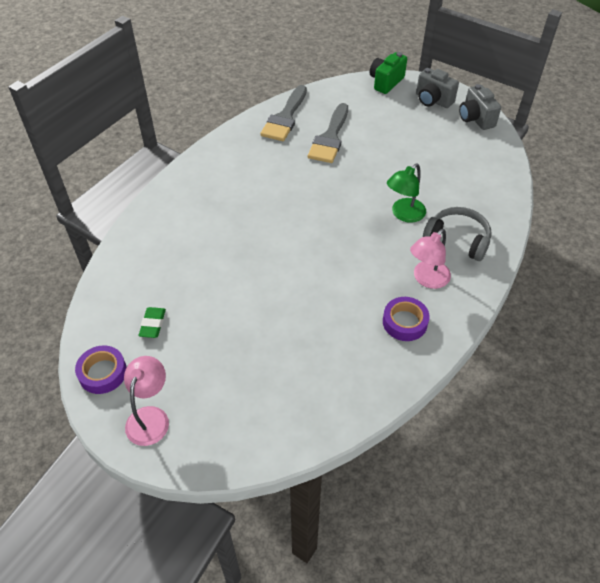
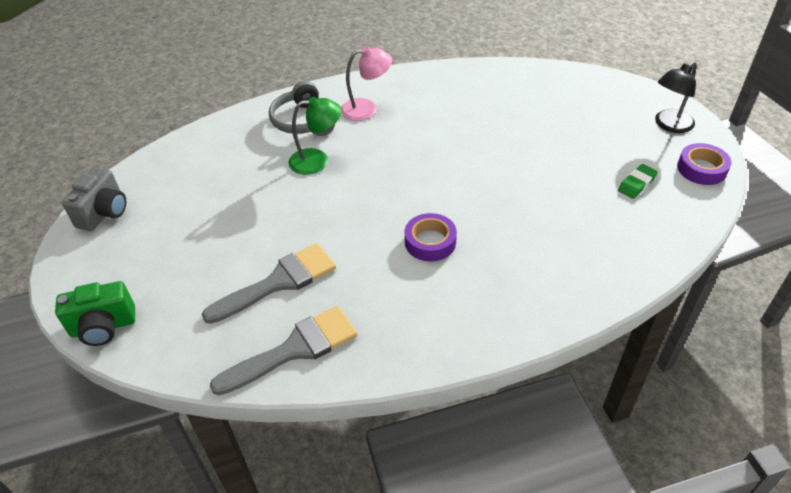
camera: 140 degrees left, 5 degrees down
pink lamp [124,356,169,446] -> black lamp [655,61,696,133]
purple tape [383,297,430,341] -> purple tape moved to [405,213,457,261]
grey camera [416,68,459,108] -> none

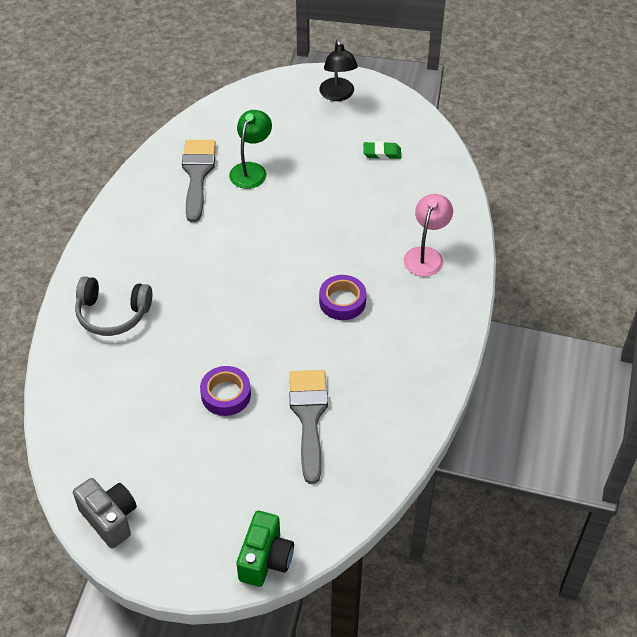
camera: 60 degrees left, 5 degrees up
grey brush [210,306,358,395] -> grey brush moved to [182,140,216,222]
green lamp [288,96,342,175] -> green lamp moved to [229,110,272,189]
pink lamp [341,46,392,121] -> pink lamp moved to [404,194,453,277]
green eraser [618,164,658,199] -> green eraser turned 75 degrees counterclockwise [363,141,401,159]
purple tape [677,143,731,185] -> purple tape moved to [200,366,251,416]

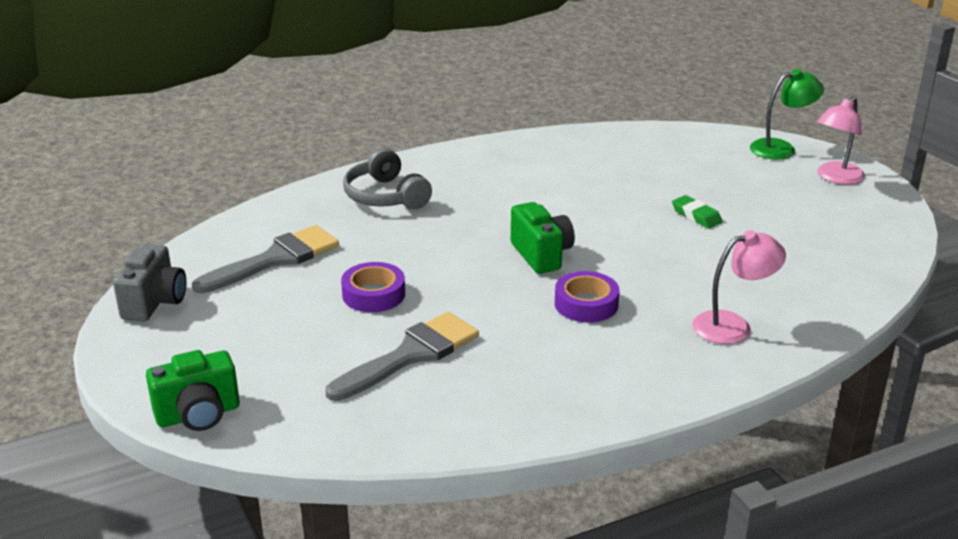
camera: 50 degrees right, 20 degrees down
grey brush [182,140,216,222] -> grey brush moved to [192,225,339,293]
green lamp [229,110,272,189] -> green lamp moved to [750,69,824,160]
black lamp [319,39,358,101] -> pink lamp [817,96,865,185]
green eraser [363,141,401,159] -> green eraser moved to [672,195,723,229]
none -> green camera [511,202,575,274]

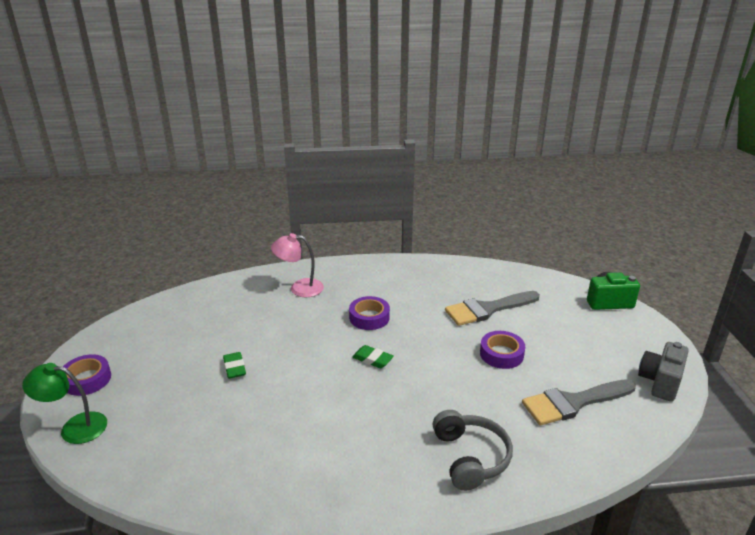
camera: 160 degrees left, 0 degrees up
green camera [511,202,575,274] -> green eraser [352,345,394,368]
pink lamp [817,96,865,185] -> purple tape [63,354,111,396]

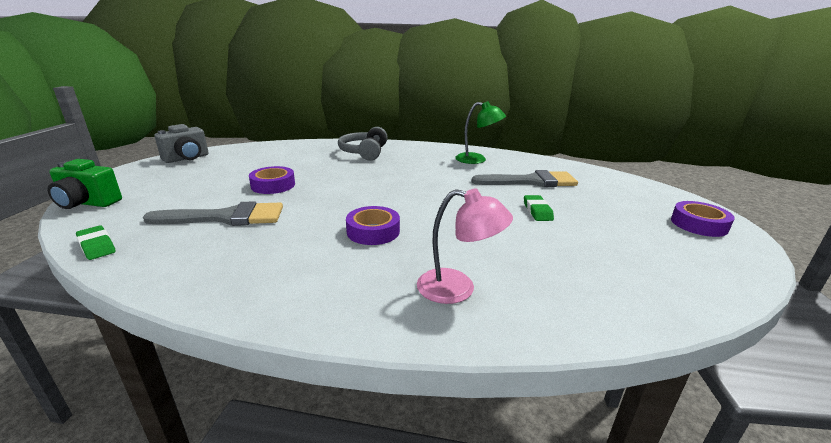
camera: 165 degrees left, 5 degrees down
green lamp [22,363,107,444] -> green lamp moved to [455,101,506,164]
green eraser [352,345,394,368] -> green eraser moved to [76,225,116,260]
grey brush [522,379,636,425] -> grey brush moved to [471,170,578,187]

